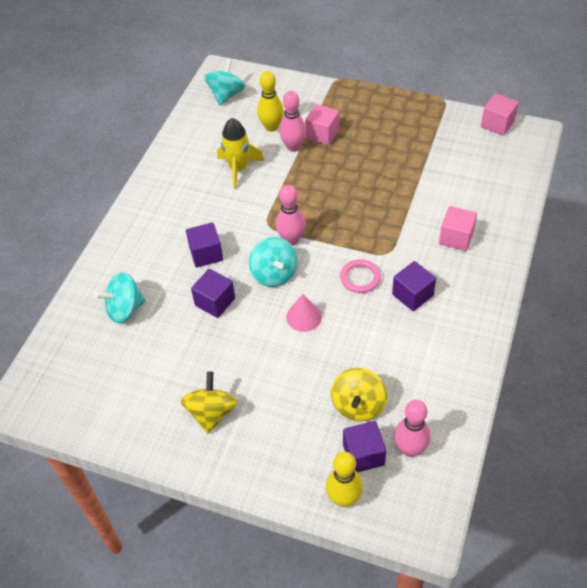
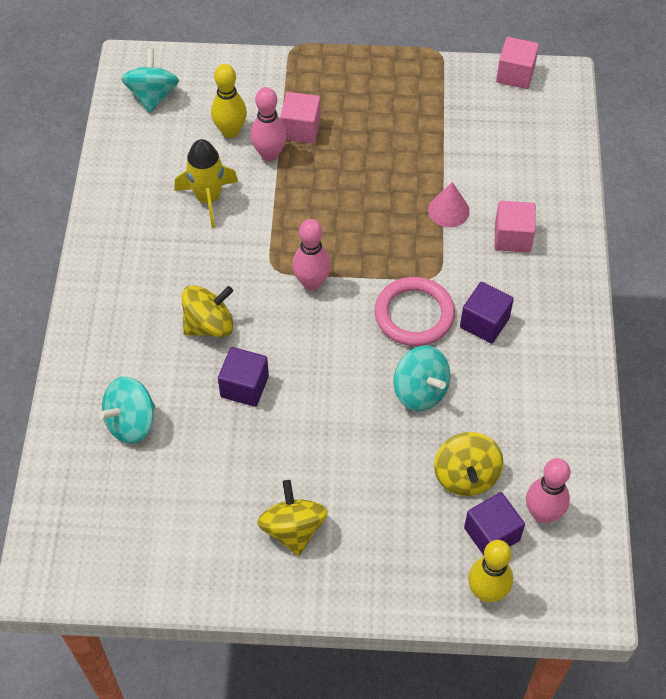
camera: 20 degrees left, 5 degrees up
purple cube [186,223,223,267] -> yellow spinning top [182,285,233,337]
turquoise spinning top [249,237,297,287] -> turquoise spinning top moved to [394,346,451,411]
pink cone [286,294,322,332] -> pink cone moved to [428,182,470,227]
pink ring [340,259,381,293] -> pink ring [375,277,455,346], size x1.55

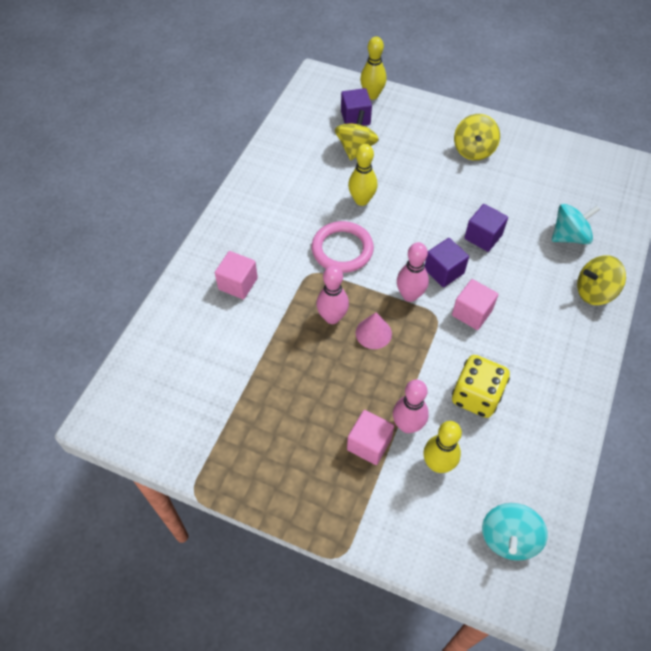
camera: 160 degrees left, 0 degrees up
yellow rocket [174,139,238,228] -> yellow dice [452,355,510,418]
yellow spinning top [182,285,233,337] -> yellow spinning top moved to [577,255,626,305]
turquoise spinning top [394,346,451,411] -> yellow bowling pin [348,144,377,206]
pink cone [428,182,470,227] -> pink cone moved to [356,312,392,349]
purple cube [460,282,514,344] -> purple cube moved to [425,238,469,287]
pink cube [496,37,539,89] -> pink cube moved to [452,279,498,330]
pink bowling pin [526,458,570,523] -> pink bowling pin moved to [316,266,349,324]

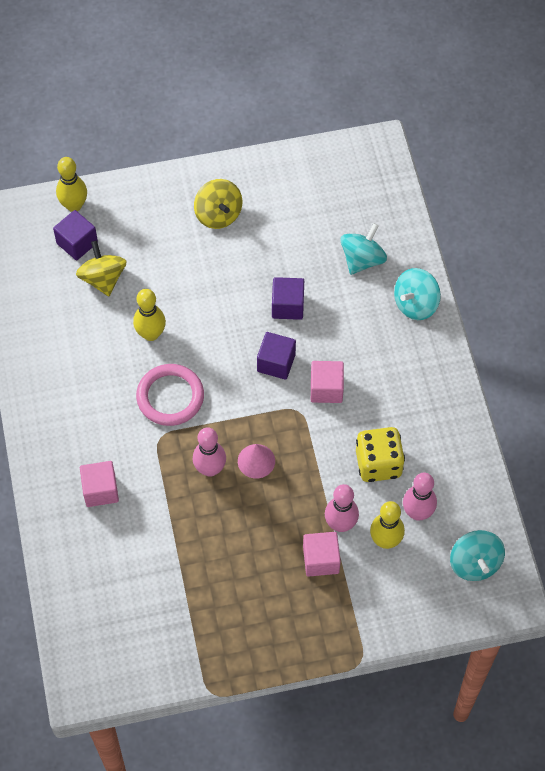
camera: 35 degrees left, 5 degrees up
pink bowling pin [397,242,429,302] -> pink bowling pin moved to [403,473,437,521]
yellow spinning top [577,255,626,305] -> turquoise spinning top [394,268,441,320]

